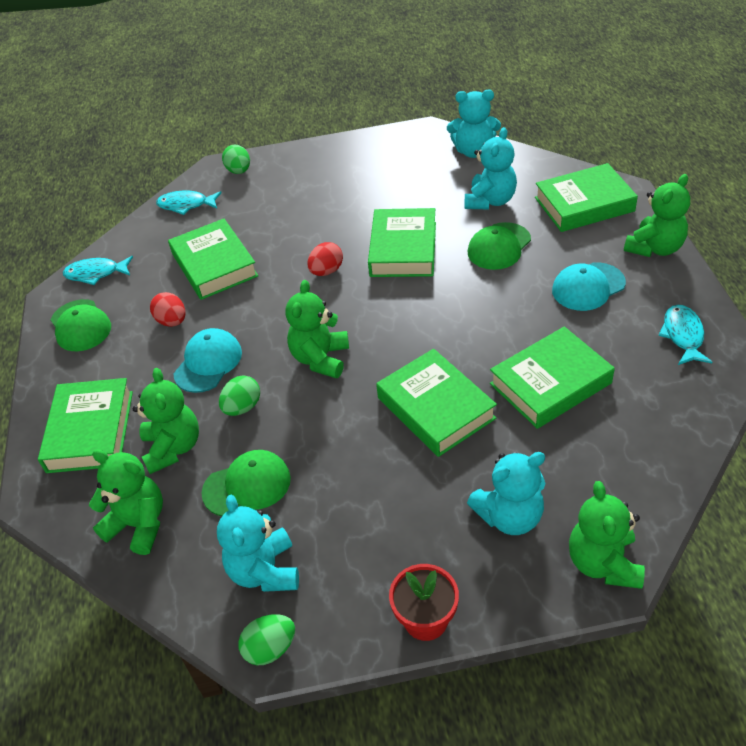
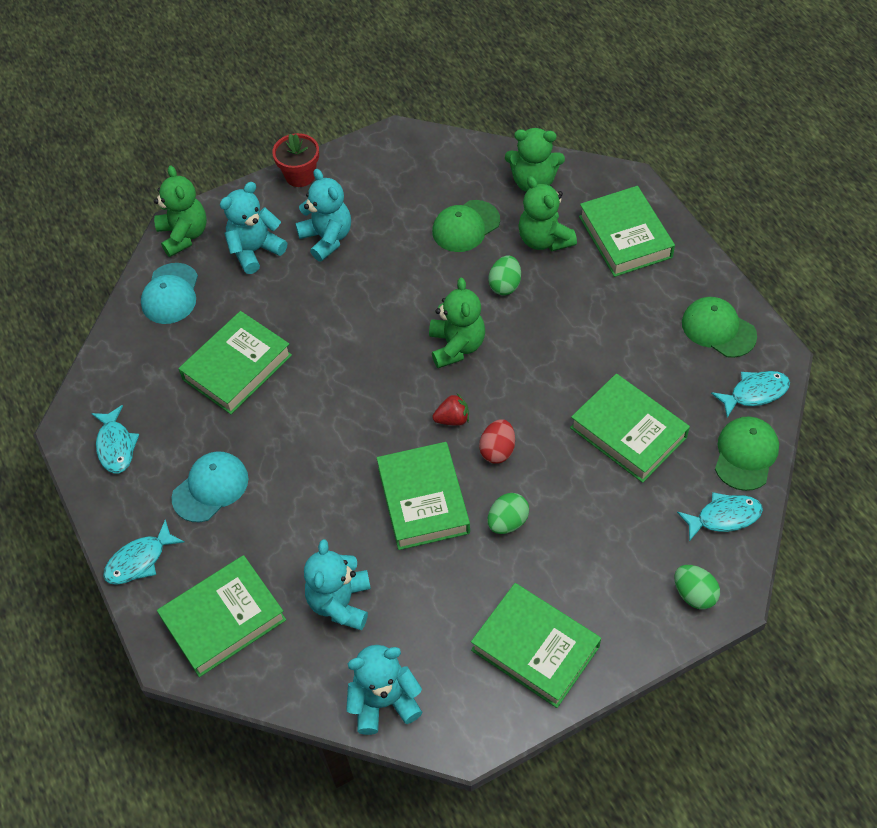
camera: 160 degrees right, 10 degrees up
red egg [150,292,186,327] -> none
turquoise cap [173,328,242,393] -> turquoise cap moved to [141,263,198,324]
turquoise teddy bear [217,495,299,592] -> turquoise teddy bear moved to [295,169,351,262]
green egg [238,614,295,665] -> green egg moved to [487,493,529,534]
green book [376,349,497,457] -> green book moved to [471,583,601,708]
green cap [468,222,531,270] -> green cap moved to [715,416,779,491]
green teddy bear [624,174,690,257] -> turquoise fish [103,519,184,585]
none -> red strawberry [433,393,469,426]

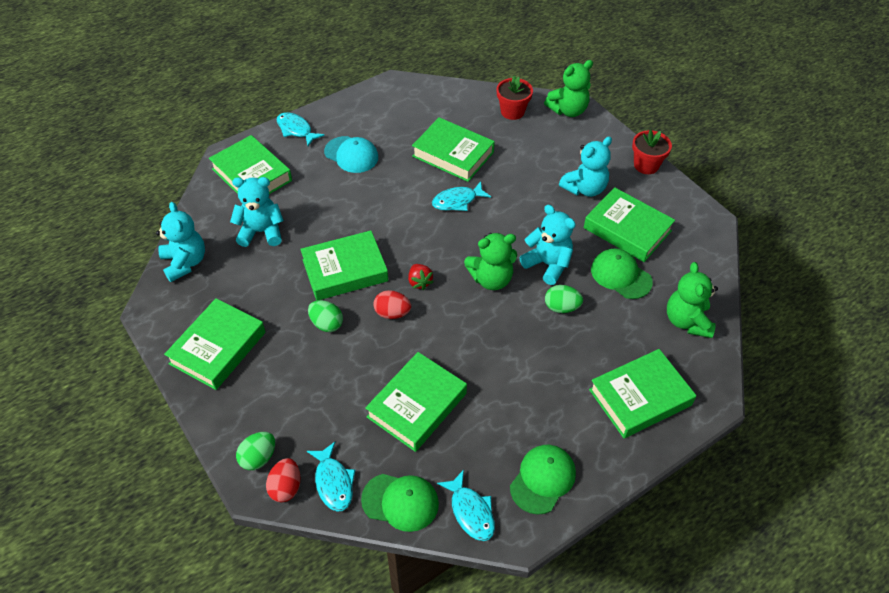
camera: 80 degrees right, 5 degrees down
turquoise fish [91,405,139,474] -> turquoise fish moved to [432,181,491,211]
turquoise cap [141,263,198,324] -> red flower pot [497,76,533,120]
turquoise teddy bear [220,182,287,274] -> turquoise teddy bear moved to [520,205,576,285]
green teddy bear [518,176,577,251] -> none
none -> red egg [266,458,301,502]
none -> green book [584,187,675,262]

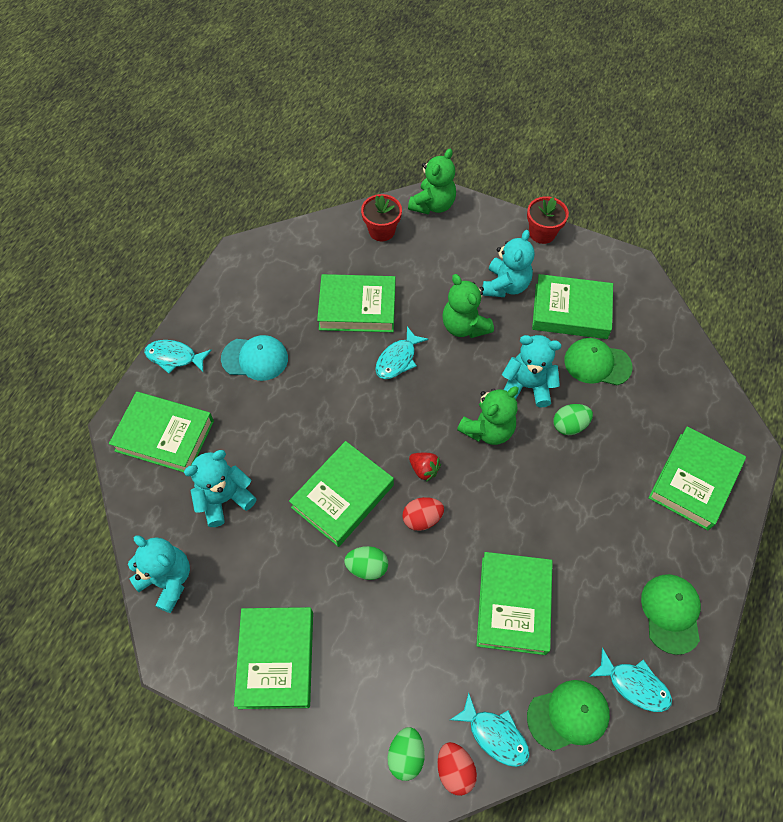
camera: 30 degrees left, 10 degrees up
green teddy bear [667,262,718,338] -> green teddy bear moved to [442,274,494,338]

